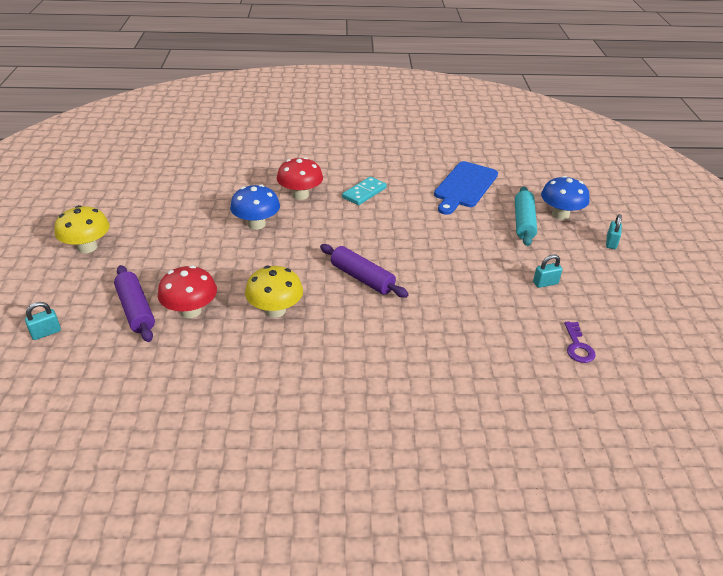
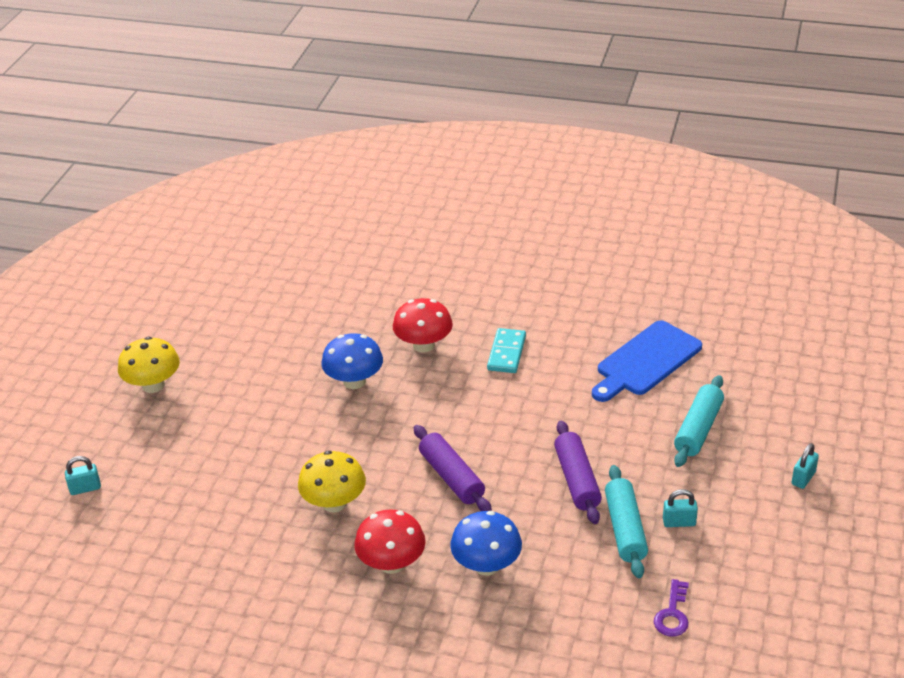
camera: 20 degrees right, 0 degrees up
purple rolling pin [114,265,155,342] -> purple rolling pin moved to [554,421,602,524]
red mushroom [158,265,217,318] -> red mushroom moved to [354,509,426,574]
turquoise domino [342,177,387,205] -> turquoise domino turned 45 degrees counterclockwise [487,328,526,373]
blue mushroom [541,176,589,220] -> blue mushroom moved to [450,511,522,576]
none -> turquoise rolling pin [605,465,648,578]

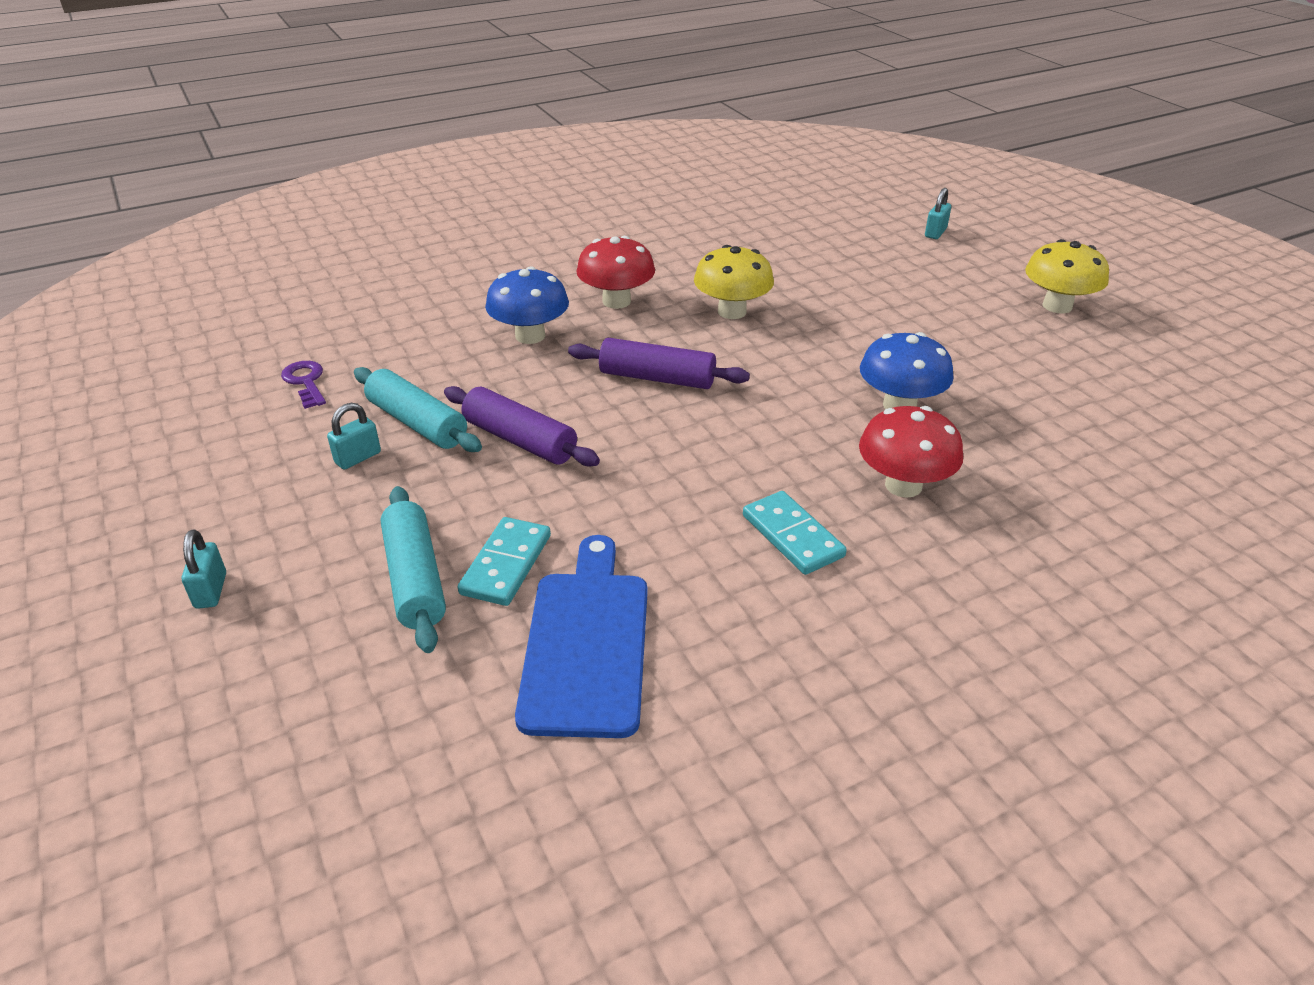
camera: 135 degrees right, 0 degrees up
none -> turquoise domino [458,517,551,606]

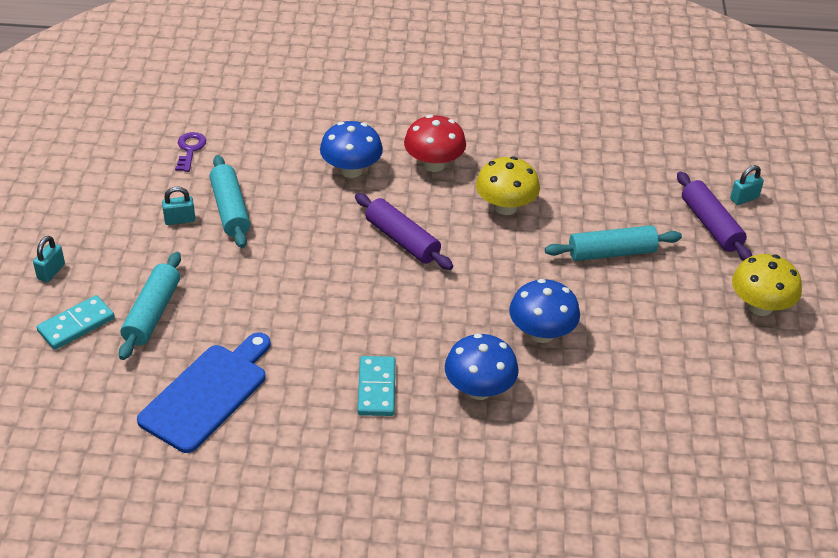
camera: 30 degrees right, 5 degrees up
purple rolling pin [444,386,600,466] -> purple rolling pin moved to [677,171,752,261]
turquoise domino [458,517,551,606] -> turquoise domino moved to [36,295,115,350]
red mushroom [859,406,963,498] -> blue mushroom [445,333,519,400]
none -> turquoise rolling pin [545,225,682,261]

